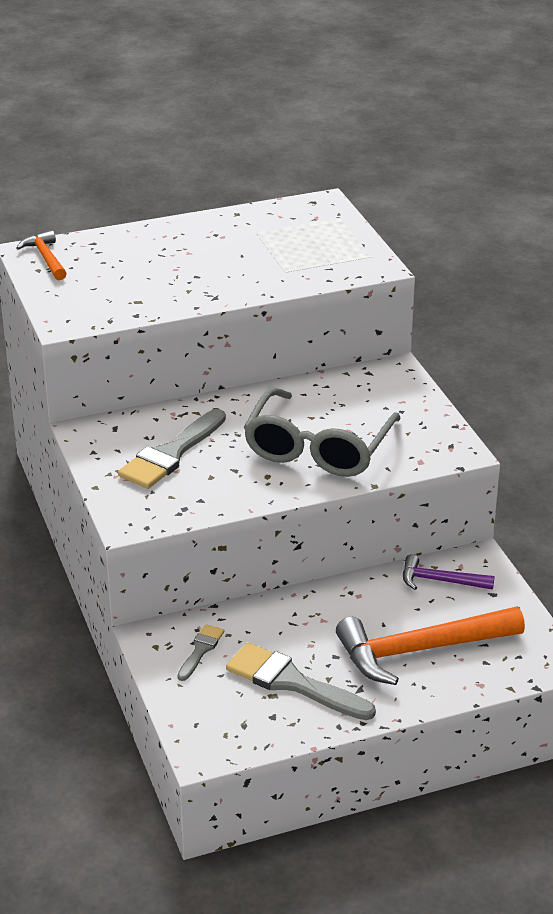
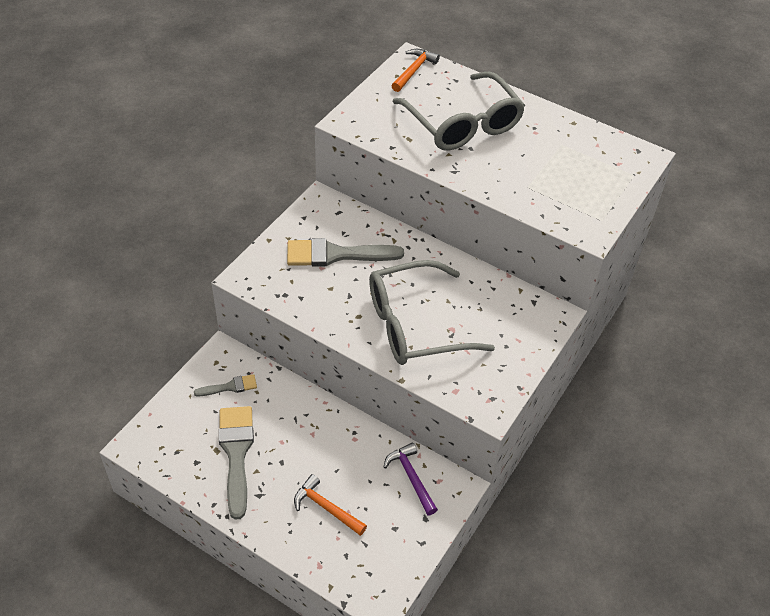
camera: 50 degrees right, 15 degrees up
orange hammer [336,607,525,685] -> orange hammer [294,474,367,536], size x0.52
none -> grey glasses [392,72,525,151]

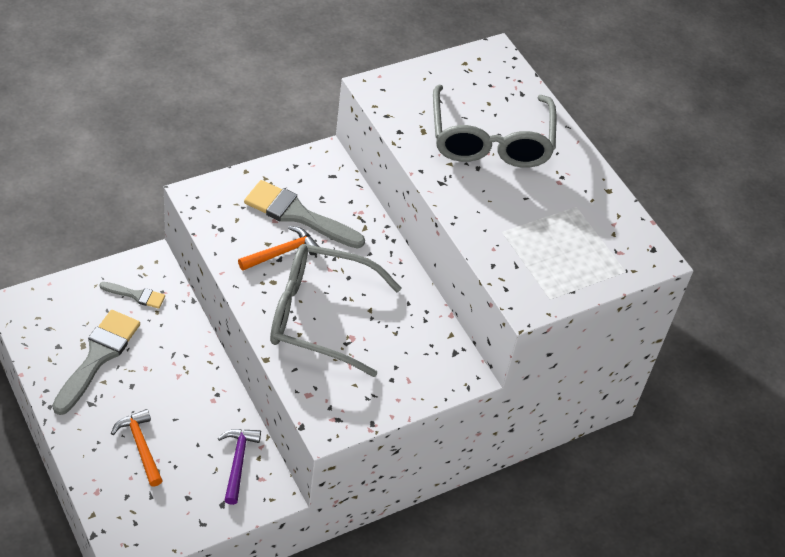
camera: 25 degrees right, 0 degrees up
orange hammer [391,49,440,92] -> orange hammer moved to [238,226,319,270]

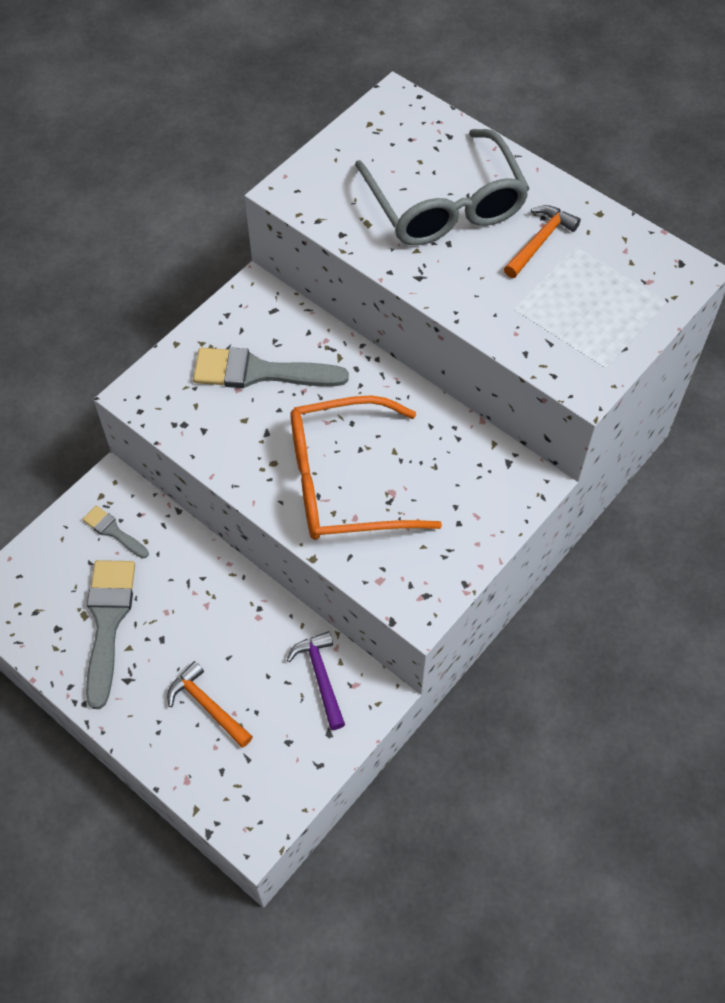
camera: 15 degrees left, 10 degrees up
grey brush [100,282,165,309] -> grey brush turned 135 degrees counterclockwise [82,505,149,558]
orange hammer [238,226,319,270] -> orange hammer moved to [504,205,581,278]
grey glasses [270,244,401,377] -> orange glasses [290,395,442,540]

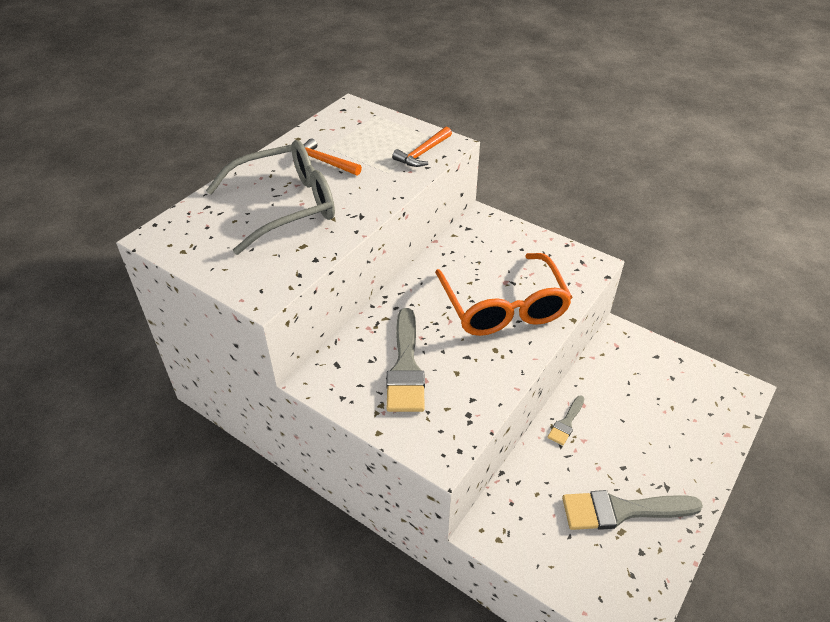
camera: 95 degrees left, 15 degrees down
grey brush [82,505,149,558] -> grey brush moved to [548,396,585,445]
orange hammer [167,661,253,748] -> orange hammer moved to [392,126,452,167]
purple hammer [287,631,345,730] -> none

